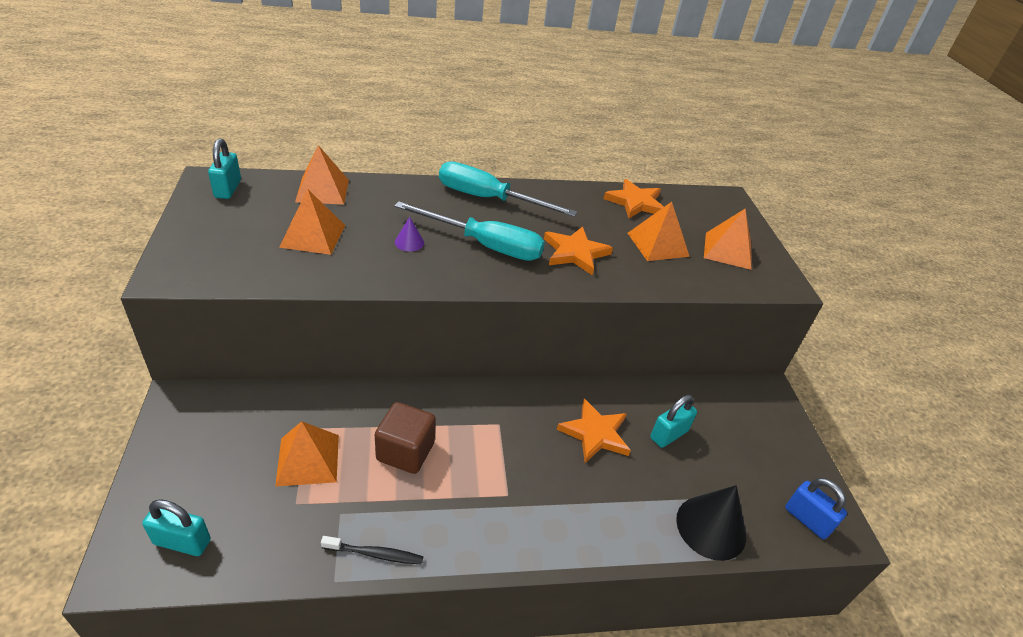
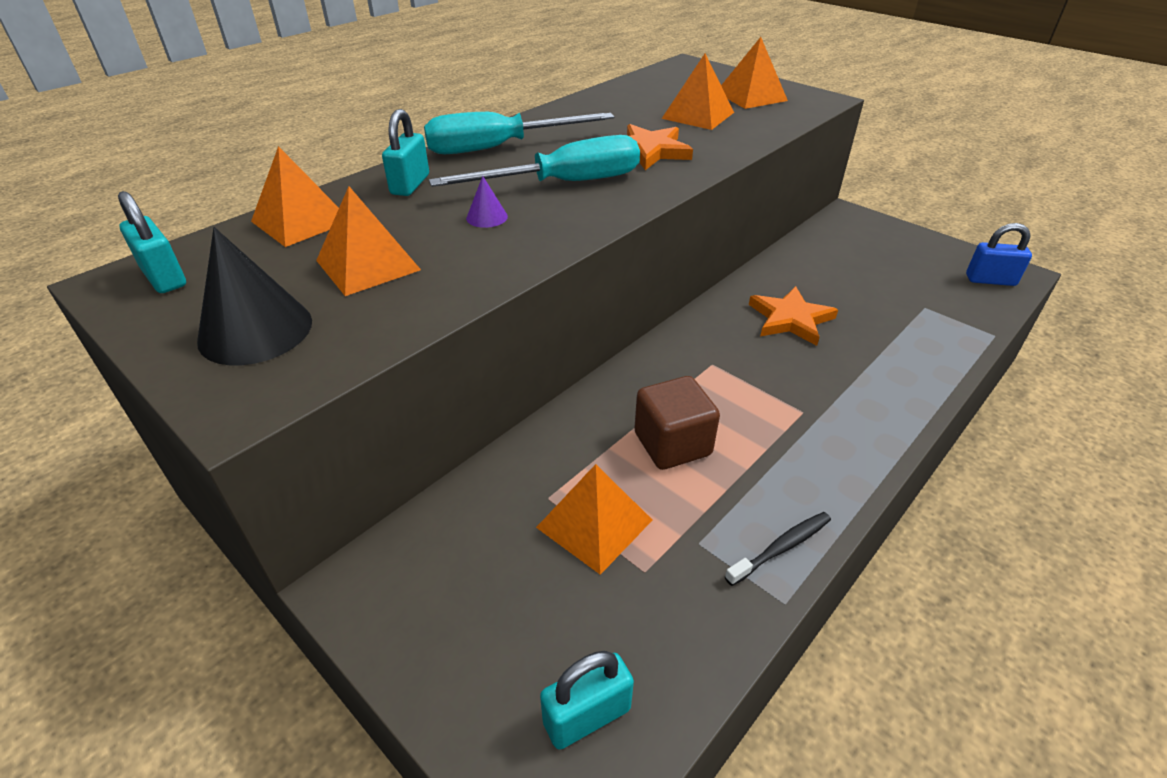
camera: 35 degrees left, 0 degrees up
orange star [604,179,664,218] -> none
turquoise padlock [650,395,697,448] -> turquoise padlock moved to [382,109,429,196]
black cone [676,485,746,561] -> black cone moved to [197,227,312,365]

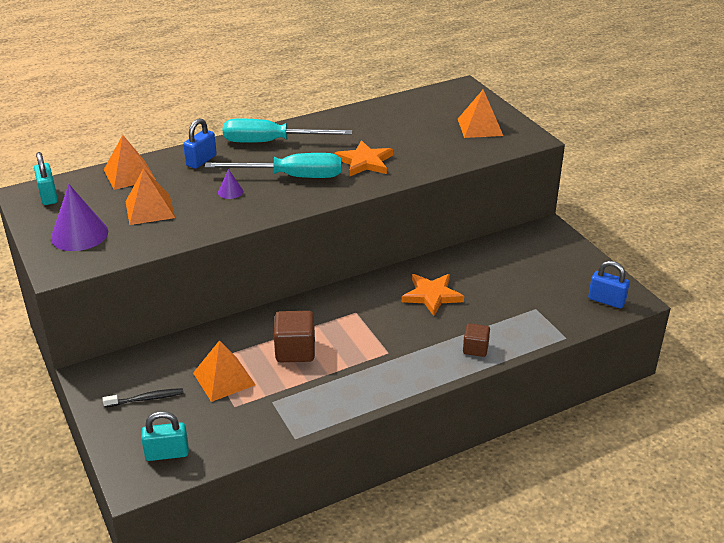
camera: 20 degrees right, 5 degrees down
black cone [197,227,312,365] -> purple cone [51,184,108,251]
turquoise padlock [382,109,429,196] -> blue padlock [183,118,217,169]
orange pyramid [662,53,734,130] -> none
black toothbrush [725,512,831,586] -> black toothbrush moved to [103,388,184,407]
none -> brown cube [463,323,490,357]

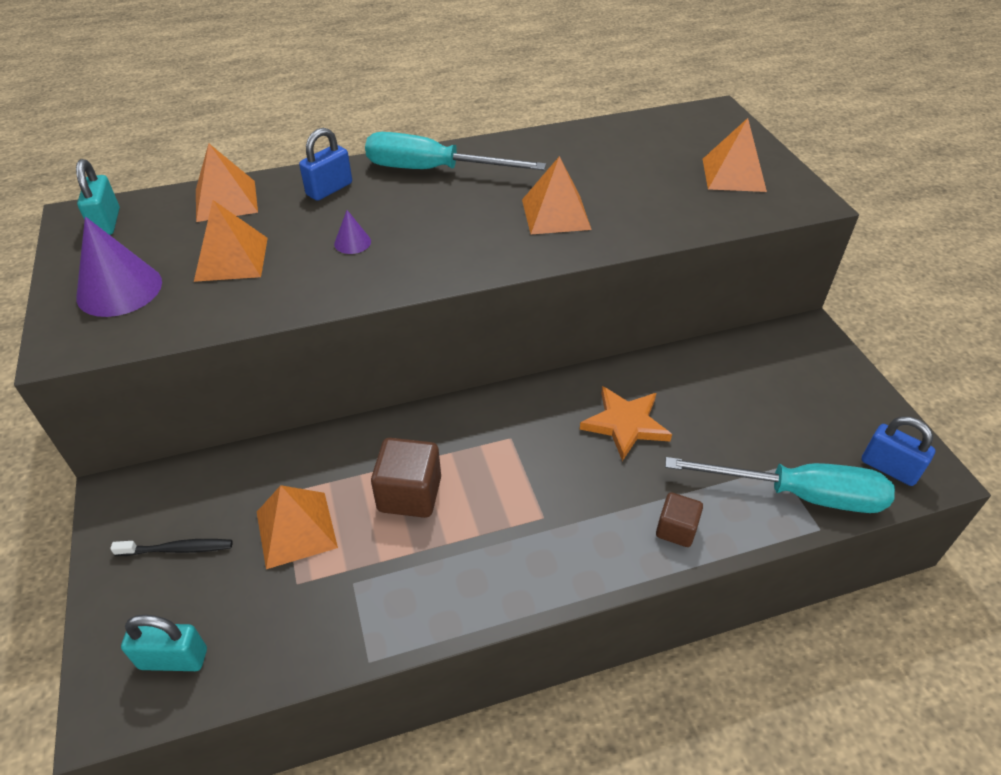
camera: 10 degrees right, 10 degrees up
turquoise screwdriver [205,153,341,178] -> turquoise screwdriver moved to [665,457,895,513]
orange star [334,140,393,176] -> orange pyramid [522,156,592,234]

